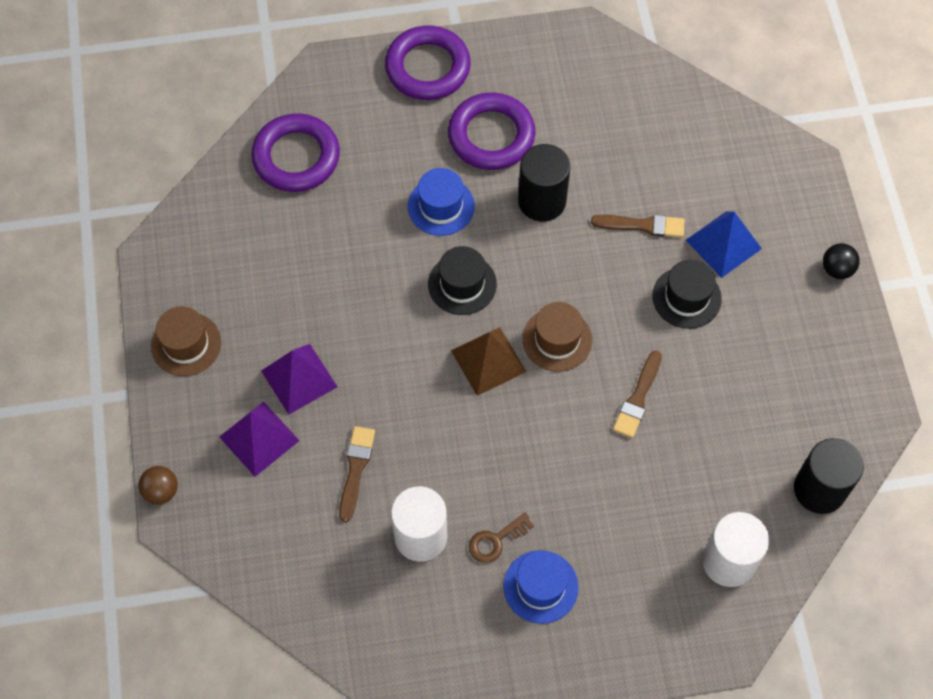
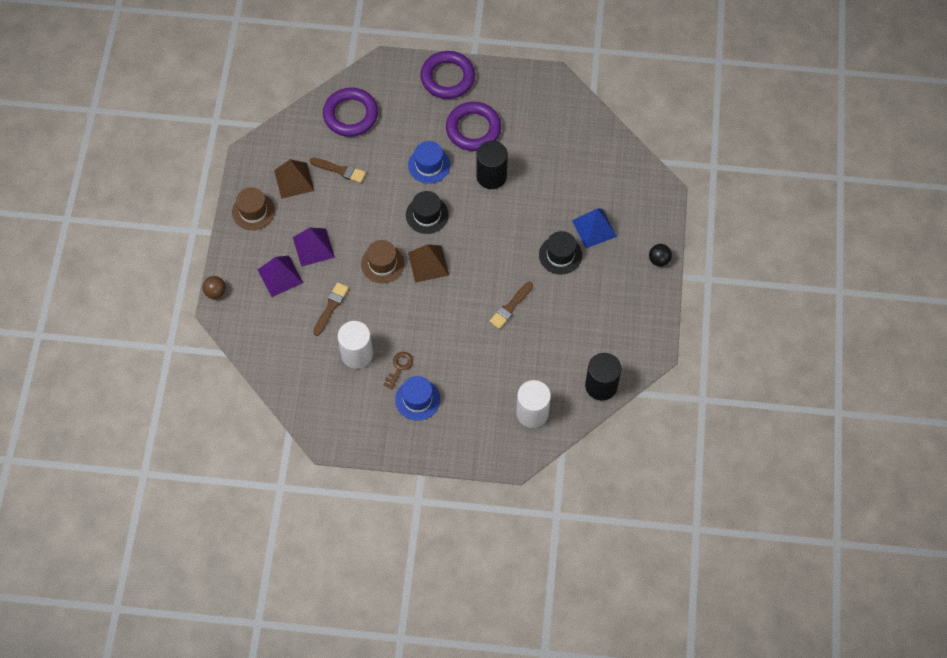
camera: 15 degrees right, 0 degrees up
brown key [469,513,534,563] -> brown key turned 135 degrees clockwise [384,352,413,389]
brown hat [522,302,592,372] -> brown hat moved to [361,240,404,283]
brown brush [591,215,685,237] -> brown brush moved to [310,158,366,183]
none -> brown pyramid [274,159,314,199]

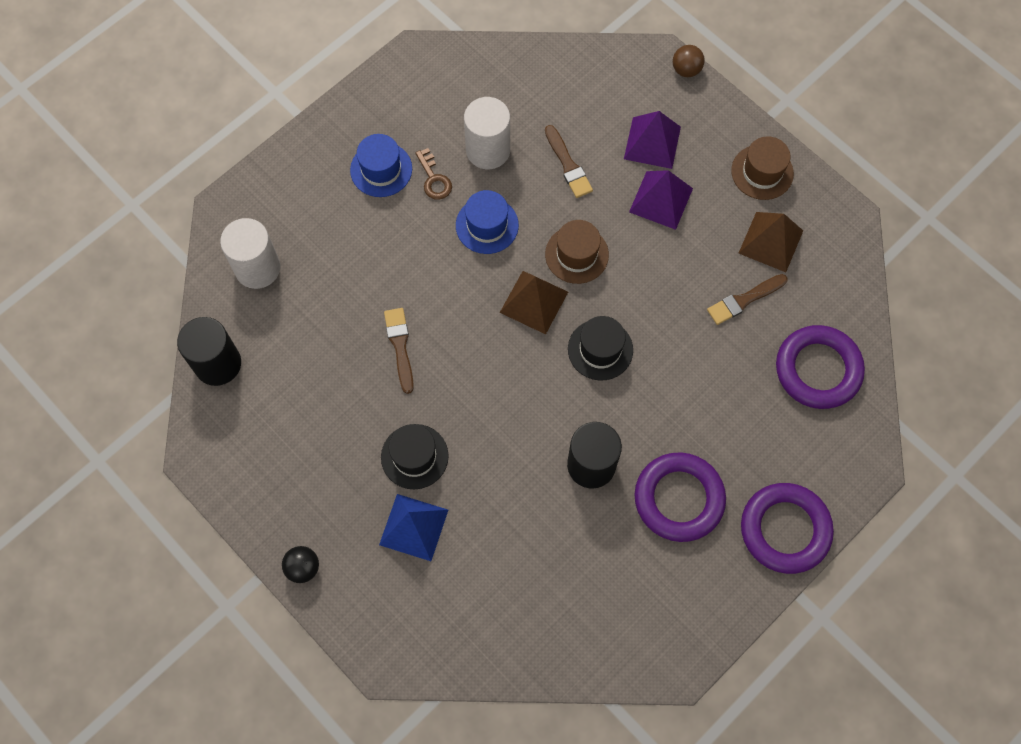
camera: 130 degrees right, 5 degrees up
blue hat [408,141,450,184] -> blue hat moved to [456,190,519,254]

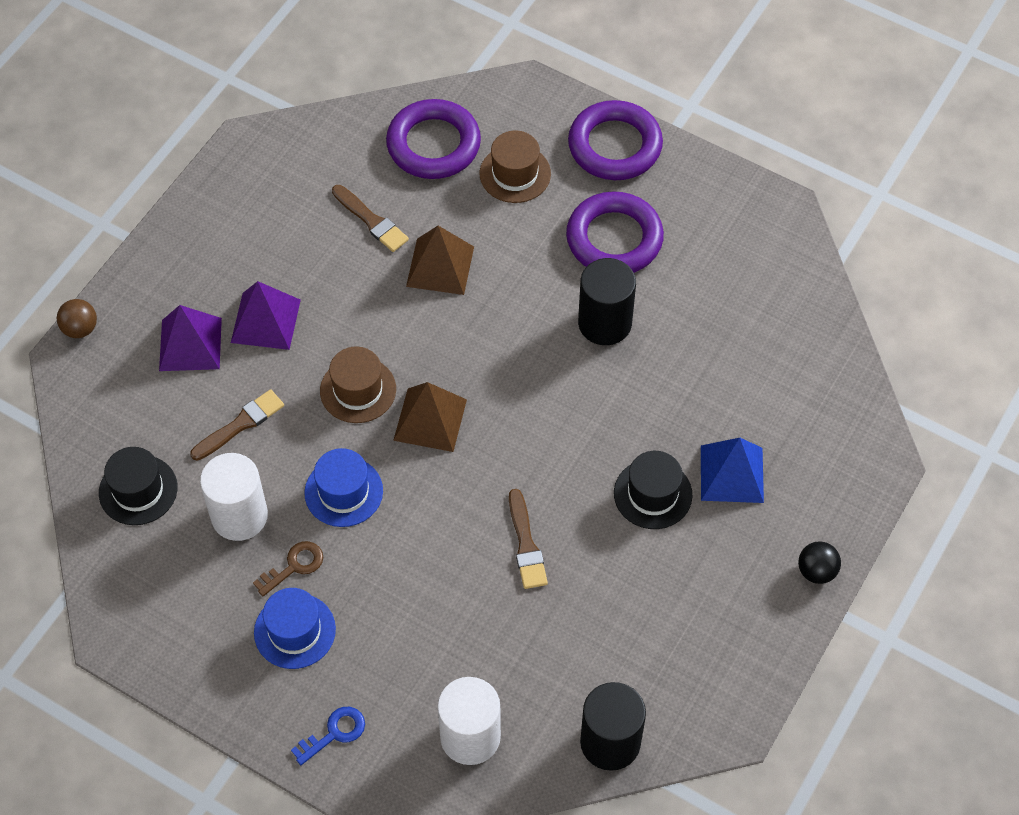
camera: 105 degrees left, 10 degrees down
brown brush [384,308,414,394] -> brown brush turned 75 degrees counterclockwise [509,489,548,589]
black hat [568,316,633,380] -> black hat moved to [99,447,178,525]
brown hat [731,136,794,200] -> brown hat moved to [480,131,551,203]
brown pyramid [739,212,803,272] -> brown pyramid moved to [406,226,474,295]
none -> blue key [291,707,365,765]

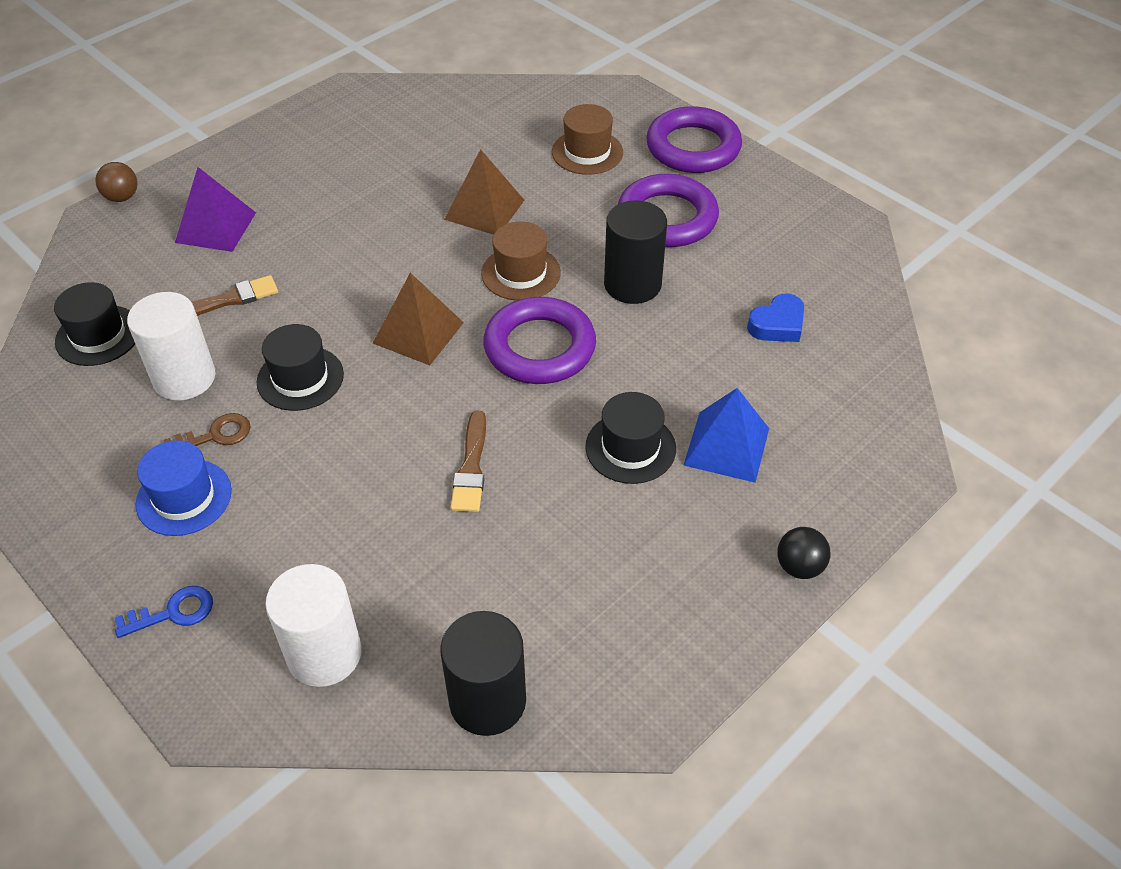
camera: 15 degrees right, 10 degrees down
purple pyramid [231,281,301,350] -> none
blue hat [304,448,383,527] -> black hat [257,324,344,411]
brown hat [320,346,396,423] -> brown hat moved to [481,221,561,300]
brown brush [332,185,409,252] -> none
purple ring [386,99,481,179] -> purple ring moved to [483,297,596,384]
none -> blue heart [747,294,804,342]

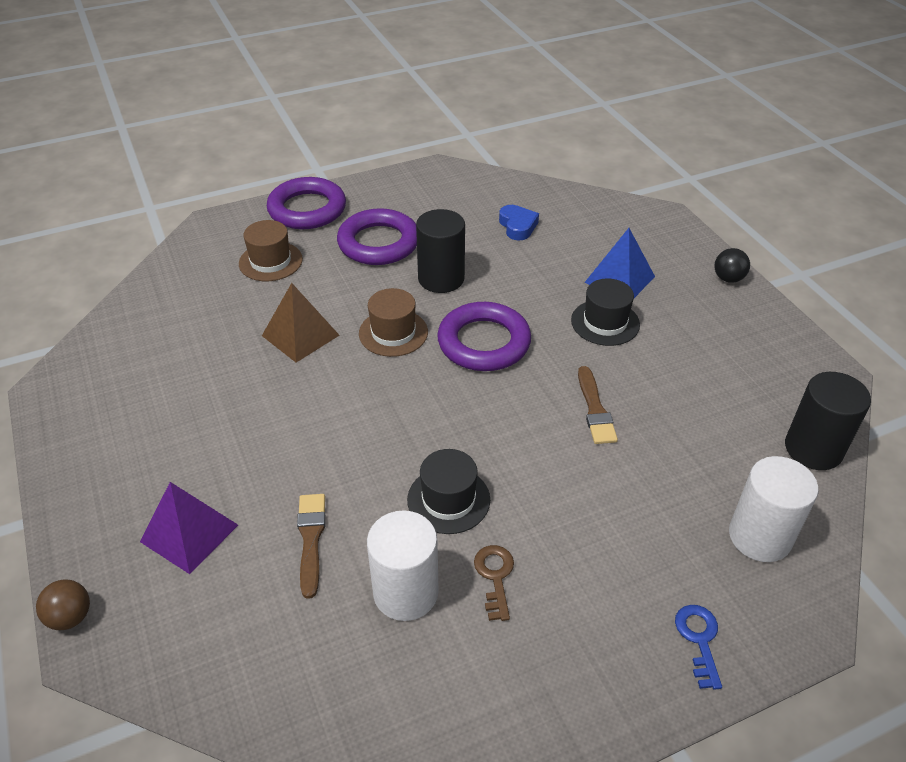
camera: 70 degrees left, 5 degrees down
black hat [54,282,135,366] -> none
blue hat [136,440,232,536] -> none
brown pyramid [373,273,464,365] -> none
brown brush [451,411,486,512] -> brown brush turned 60 degrees clockwise [578,366,618,444]

